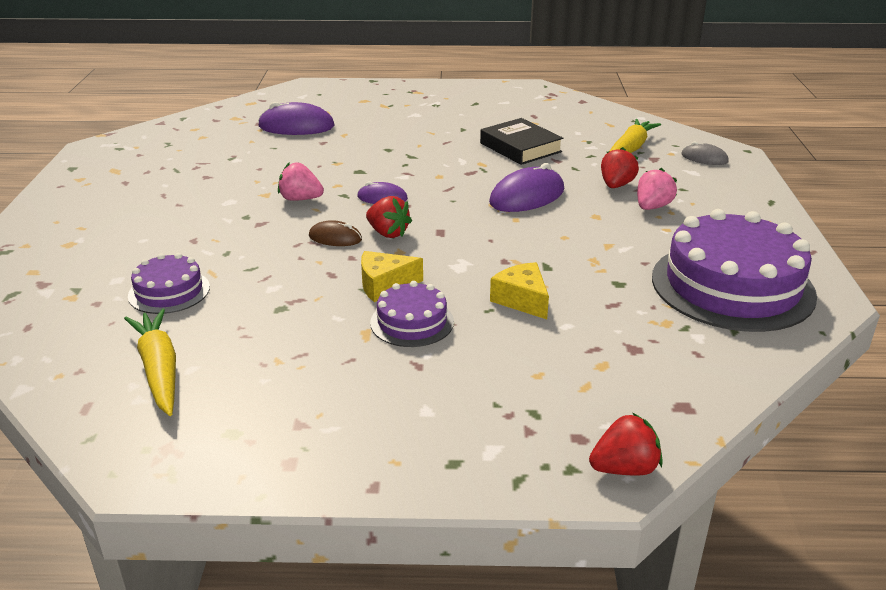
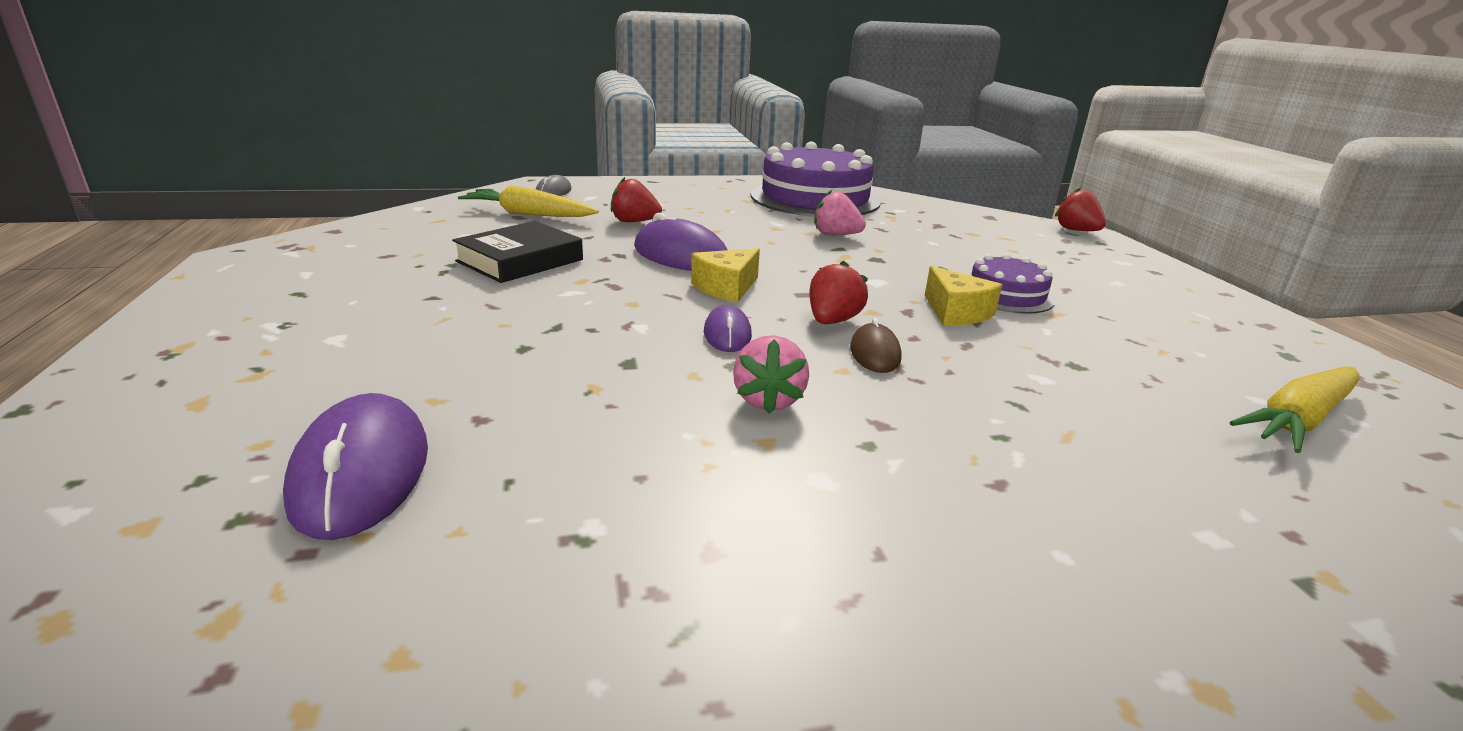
camera: 105 degrees left, 5 degrees down
purple cake [128,253,210,314] -> none
yellow cheese [490,262,549,319] -> yellow cheese moved to [691,248,760,302]
pink strawberry [637,168,677,210] -> pink strawberry moved to [814,190,866,235]

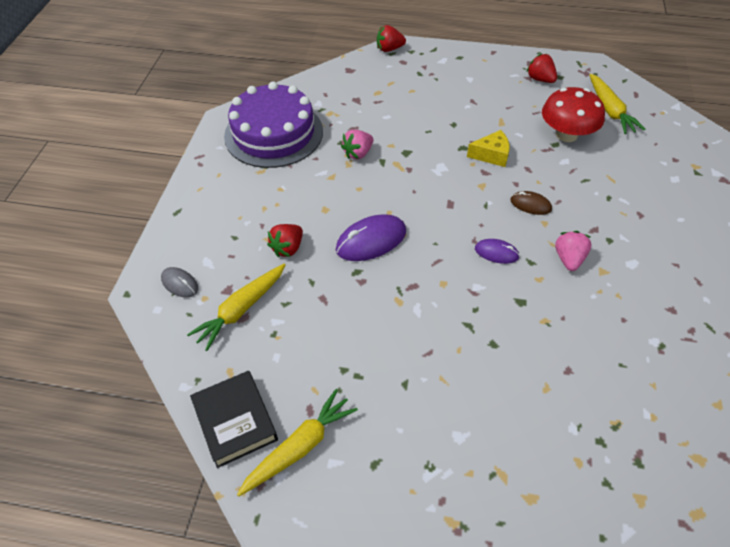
camera: 65 degrees left, 25 degrees up
purple mouse [283,393,428,540] -> none
black book [452,221,583,283] -> black book moved to [190,371,278,468]
yellow cheese [691,248,760,302] -> none
pink strawberry [733,335,809,414] -> pink strawberry turned 105 degrees counterclockwise [555,231,592,271]
red strawberry [809,261,868,324] -> red strawberry moved to [527,53,557,83]
purple cake [971,253,1055,314] -> none
none -> yellow carrot [237,389,358,496]
none -> red mushroom [542,87,605,142]

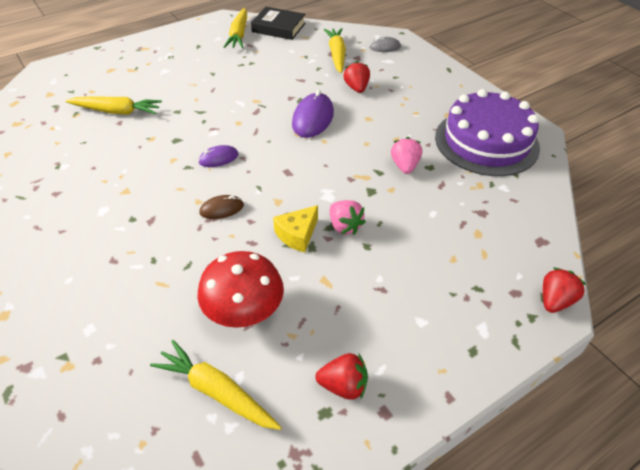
camera: 135 degrees right, 5 degrees down
pink strawberry [555,231,592,271] -> pink strawberry moved to [330,200,366,235]
none -> yellow carrot [66,96,162,115]

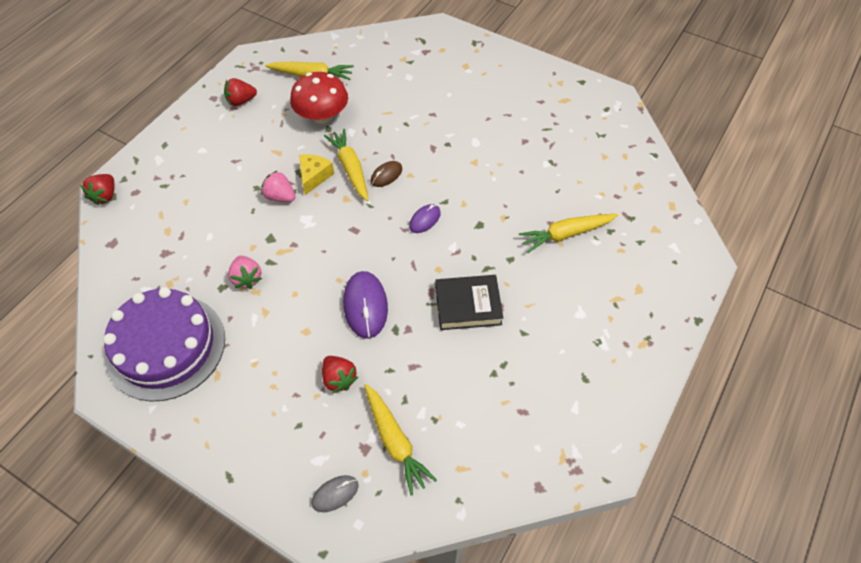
camera: 155 degrees right, 10 degrees up
yellow carrot [224,8,247,48] -> yellow carrot moved to [324,129,368,201]
black book [251,7,306,40] -> black book moved to [435,275,503,330]

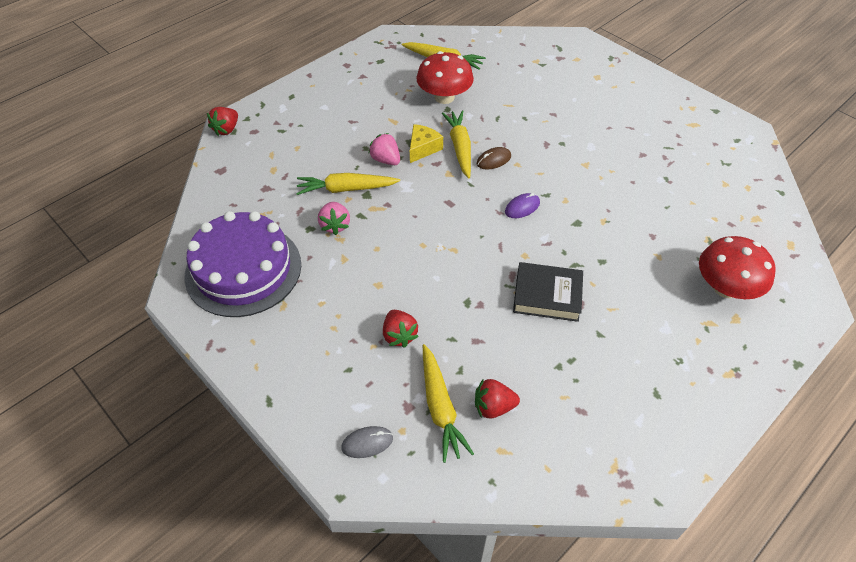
camera: 15 degrees right, 5 degrees down
red strawberry [224,78,257,106] -> red strawberry moved to [475,379,520,418]
purple mouse [343,271,388,339] -> none
yellow carrot [519,214,618,253] -> yellow carrot moved to [296,173,400,195]
none -> red mushroom [699,236,776,299]

